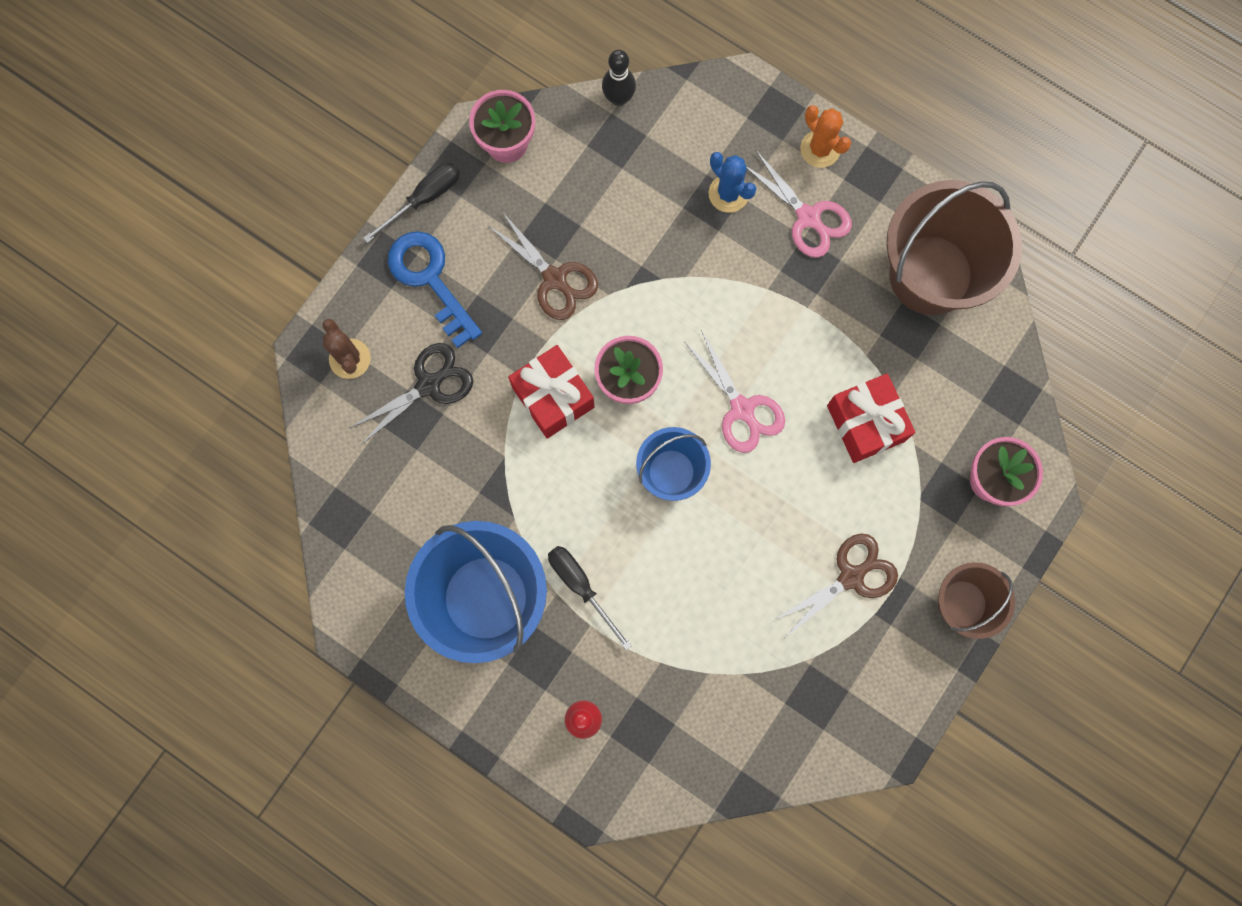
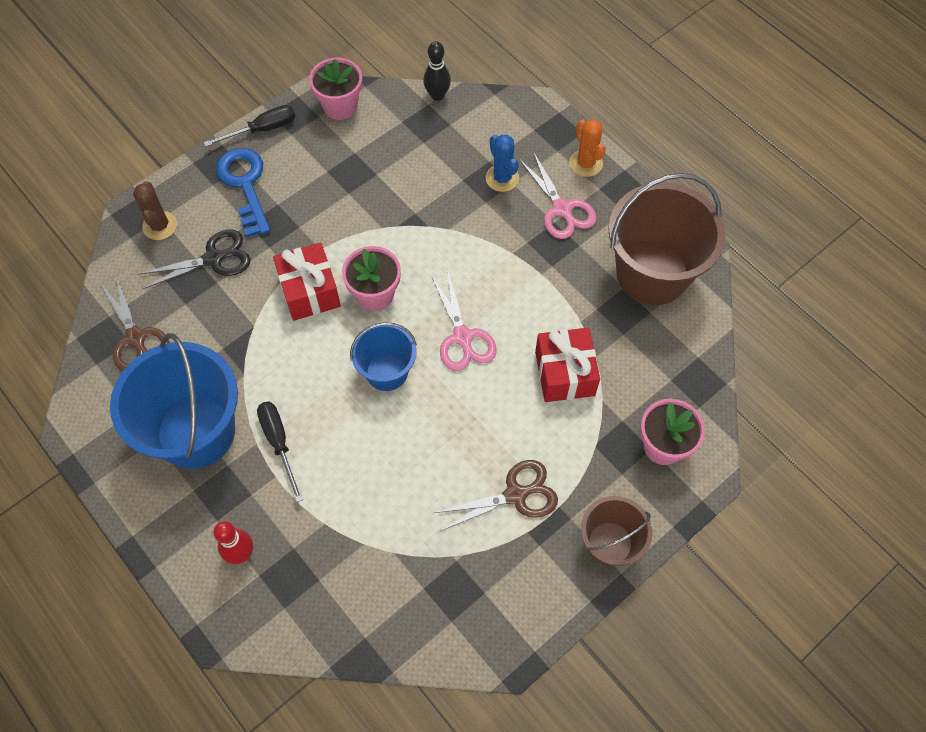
camera: 15 degrees right, 15 degrees down
brown scissors [489,213,598,320] -> brown scissors moved to [100,275,170,371]

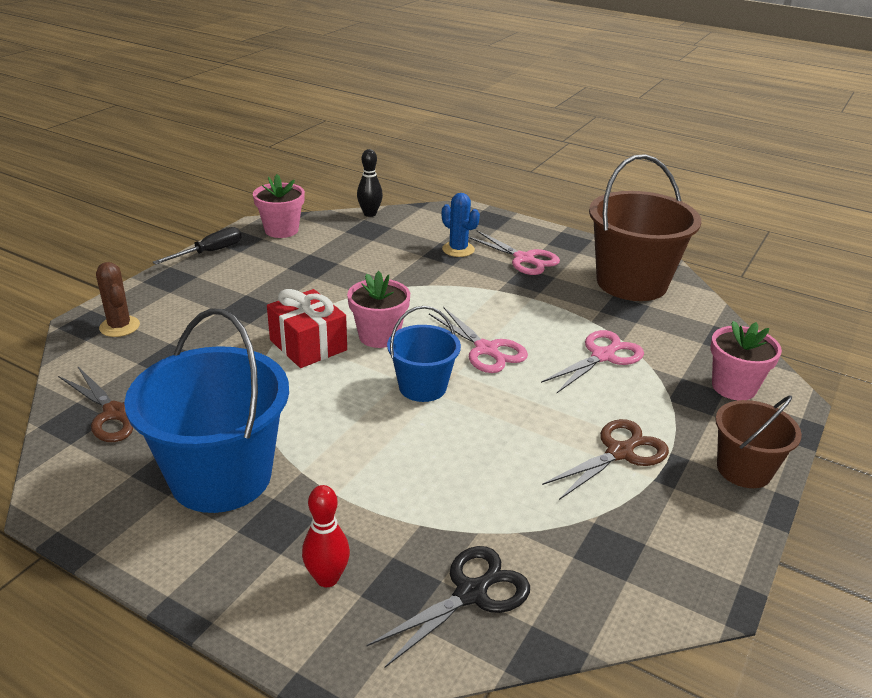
camera: 20 degrees left, 30 degrees down
black scissors [137,230,251,289] -> black scissors moved to [367,546,530,668]
blue key [216,148,270,237] -> none
black screwdriver [257,402,303,502] -> none
red gift [535,328,600,402] -> pink scissors [541,330,644,393]
orange cactus [570,119,606,177] -> none

